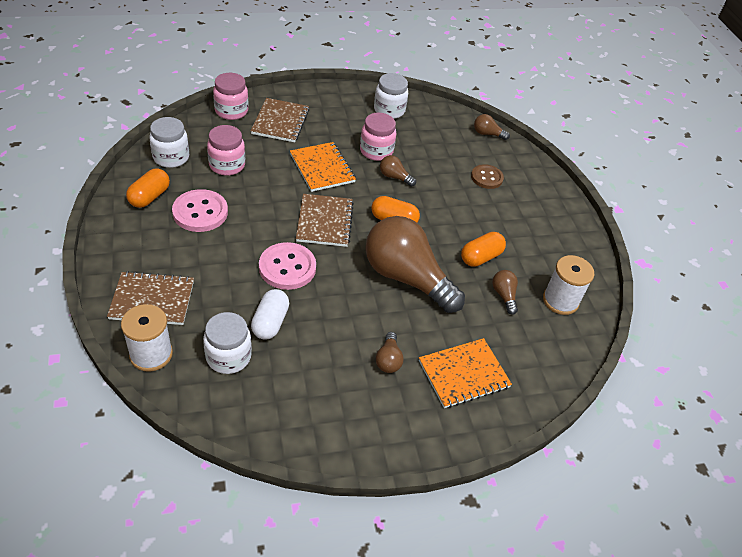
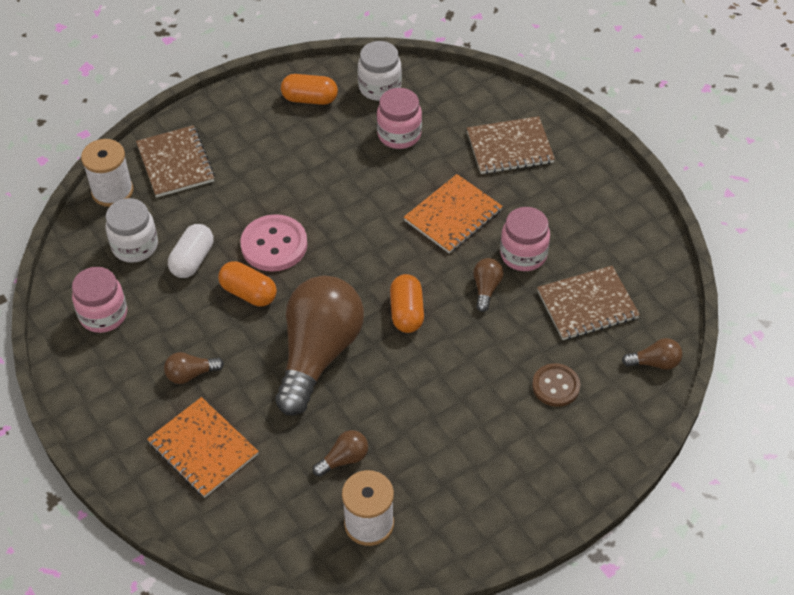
camera: 75 degrees right, 5 degrees up
pink button [172,189,228,232] -> none
pink jar [213,73,249,120] -> pink jar moved to [72,267,127,333]
white capsule [251,289,289,340] -> white capsule turned 60 degrees counterclockwise [168,224,213,278]
brown notebook [296,194,354,247] -> brown notebook moved to [537,266,640,340]
white jar [374,73,408,119] -> none
orange capsule [461,232,506,267] -> orange capsule moved to [218,261,277,307]
brown light bulb [474,114,510,140] -> brown light bulb turned 90 degrees clockwise [622,338,682,370]

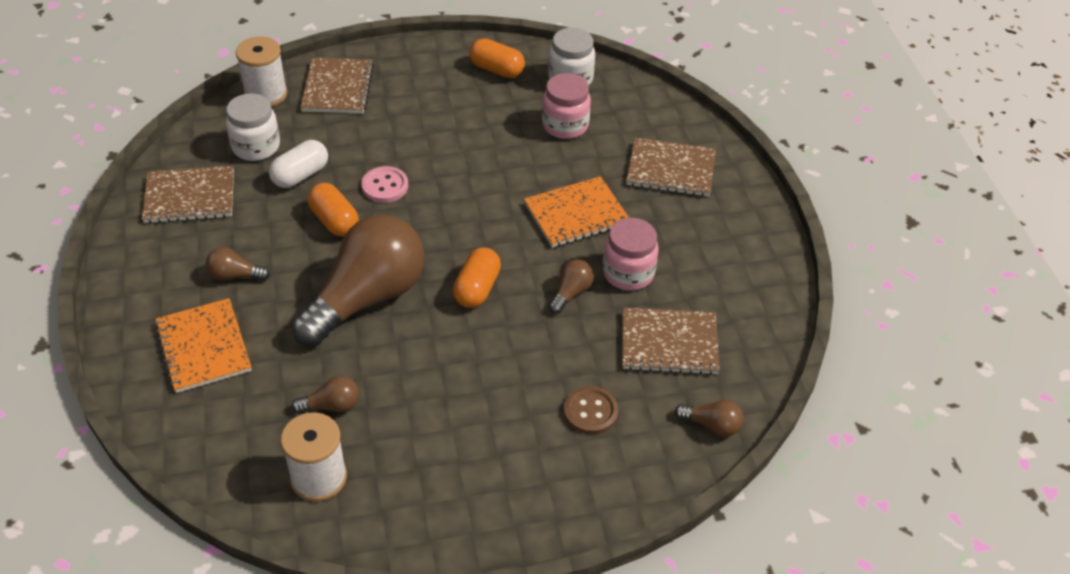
camera: 20 degrees right, 5 degrees down
pink jar [72,267,127,333] -> brown notebook [142,166,234,224]
pink button [240,214,307,272] -> pink button [361,166,408,203], size x0.66

